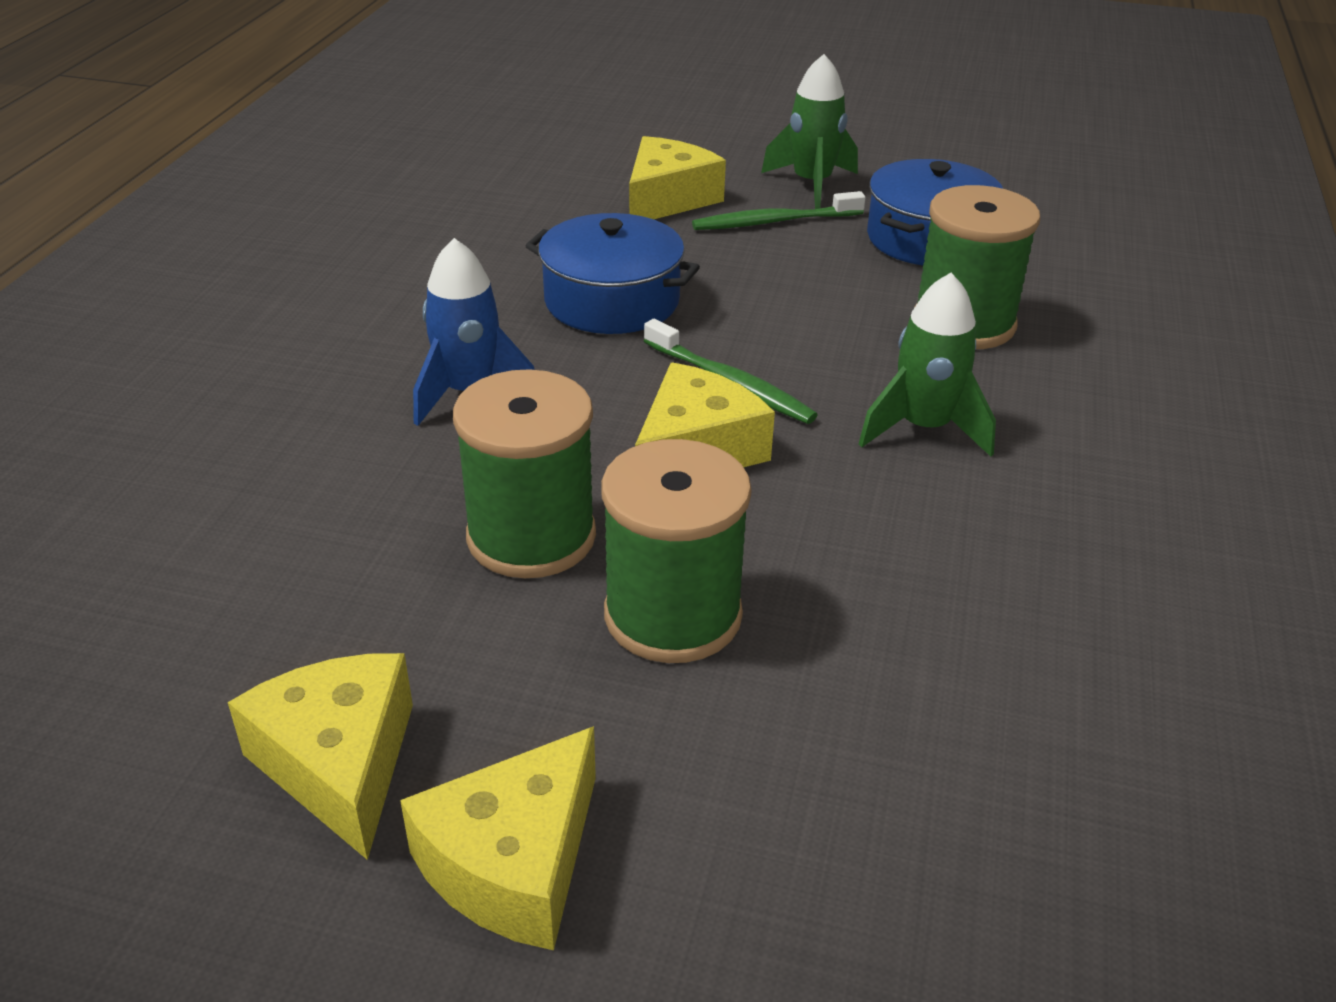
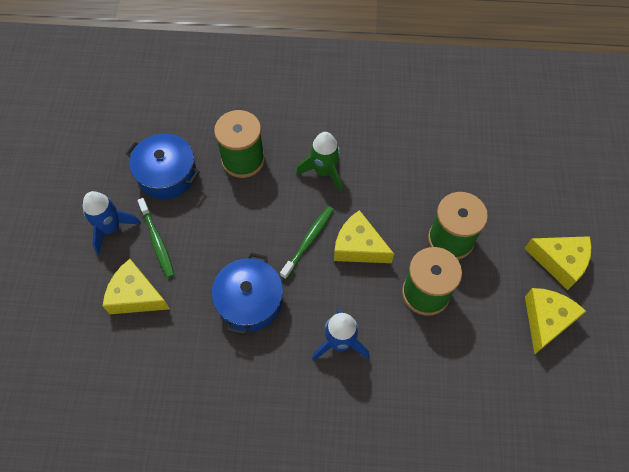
camera: 100 degrees left, 25 degrees up
yellow cheese [228,653,413,860] -> yellow cheese turned 150 degrees clockwise [525,288,586,354]
green rocket [761,54,858,209] -> blue rocket [83,191,141,254]

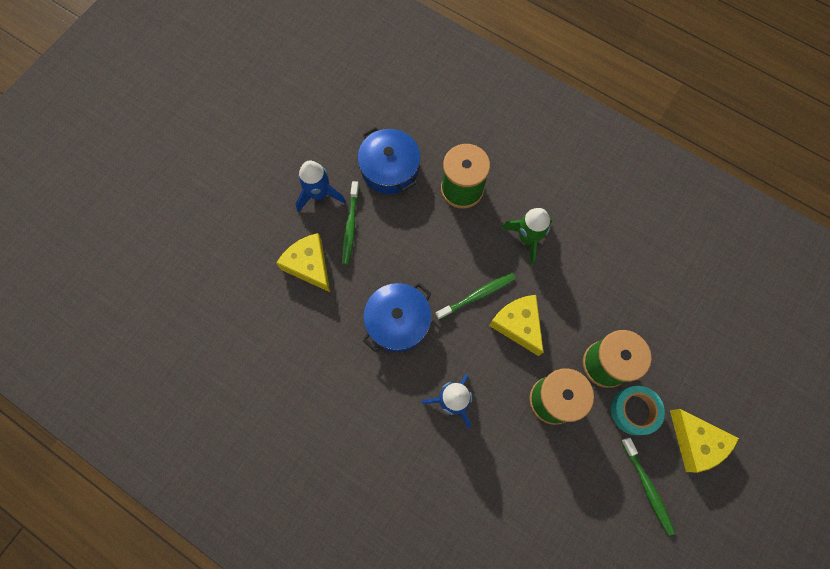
camera: 30 degrees right, 10 degrees up
yellow cheese [525,288,586,354] -> green toothbrush [621,438,675,536]
none -> turquoise tape [611,386,665,435]

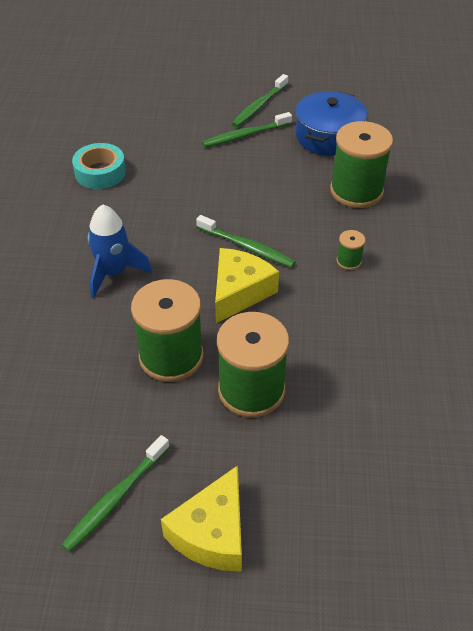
camera: 60 degrees right, 25 degrees down
yellow cheese [276,233,330,292] -> none
blue rocket [296,161,346,212] -> green toothbrush [232,74,288,127]
blue pot [363,283,432,352] -> none
green rocket [501,208,552,266] -> green spool [336,230,366,270]
turquoise tape [611,386,665,435] -> turquoise tape moved to [72,143,126,189]

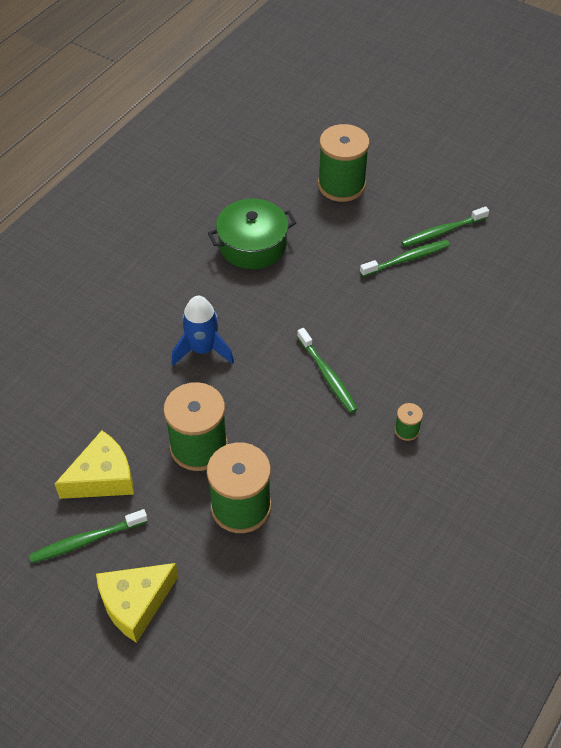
camera: 30 degrees right, 5 degrees up
turquoise tape [72,143,126,189] -> green pot [208,199,296,269]
green toothbrush [202,112,292,147] -> green toothbrush turned 150 degrees clockwise [360,240,450,277]
yellow cheese [215,248,279,323] -> yellow cheese moved to [55,430,134,499]
blue pot [296,91,367,156] -> none
green spool [330,121,393,208] -> green spool moved to [318,124,370,202]

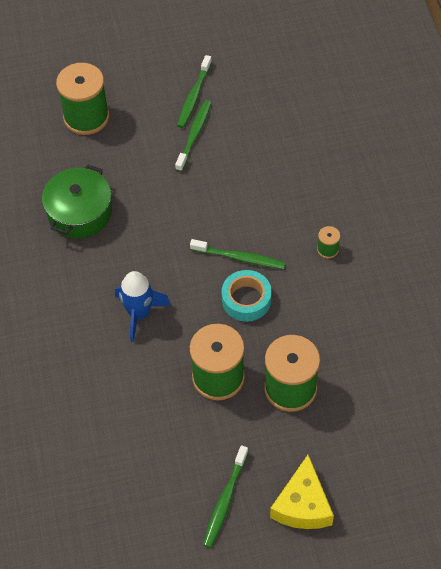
camera: 45 degrees left, 5 degrees up
yellow cheese [55,430,134,499] -> none
none -> turquoise tape [222,270,272,322]

